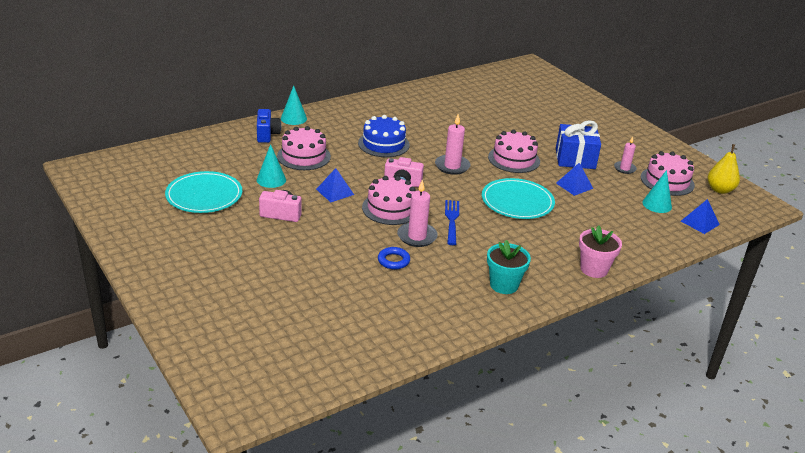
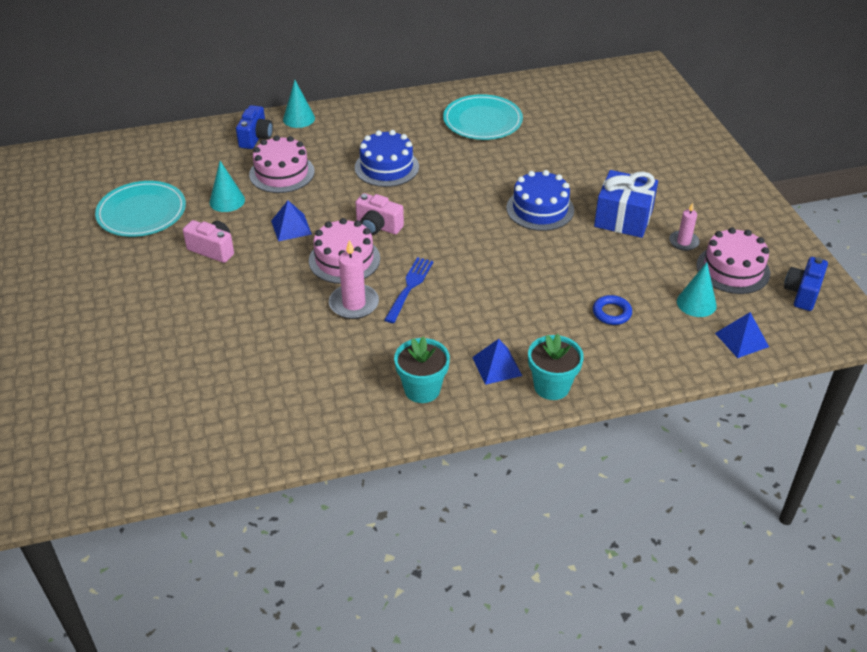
camera: 20 degrees right, 10 degrees up
blue ring [378,247,410,270] -> blue ring moved to [593,295,632,325]
pink candle [435,114,470,175] -> none
turquoise plate [482,178,555,219] -> turquoise plate moved to [443,94,523,140]
pink cake [488,130,540,173] -> blue cake [507,170,574,231]
blue pyramid [556,163,593,196] -> blue pyramid moved to [472,339,522,385]
pink flower pot [579,225,622,278] -> turquoise flower pot [528,334,584,400]
yellow pear [708,144,740,194] -> blue camera [784,257,828,311]

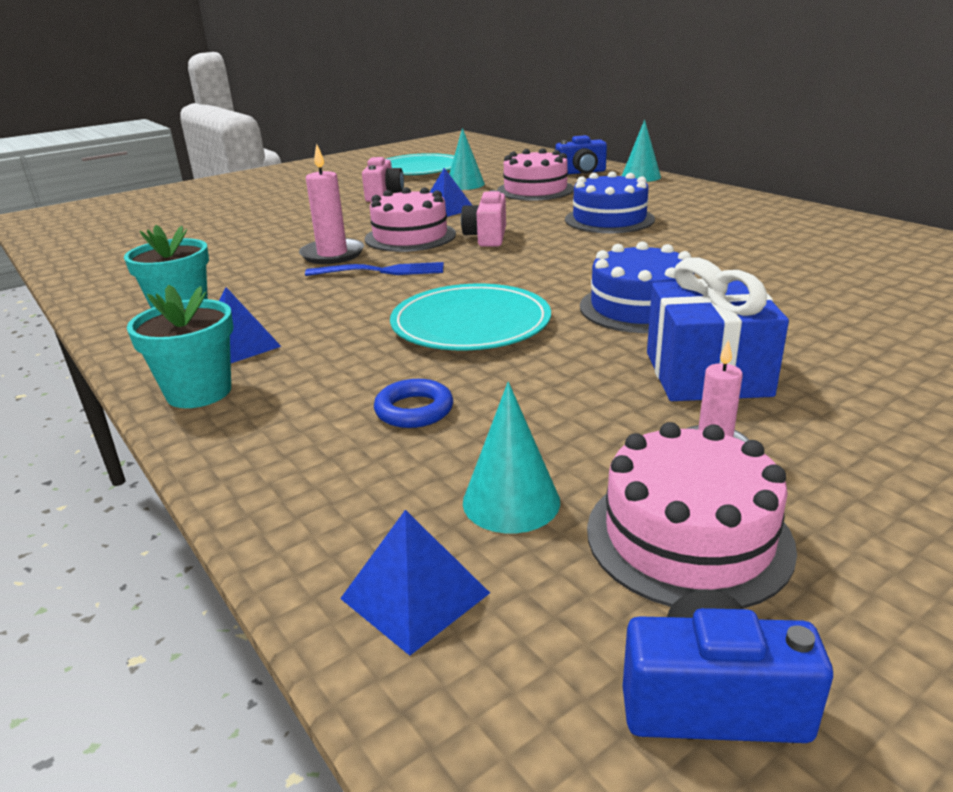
camera: 70 degrees right, 15 degrees down
turquoise plate [443,94,523,140] -> turquoise plate moved to [390,284,551,350]

